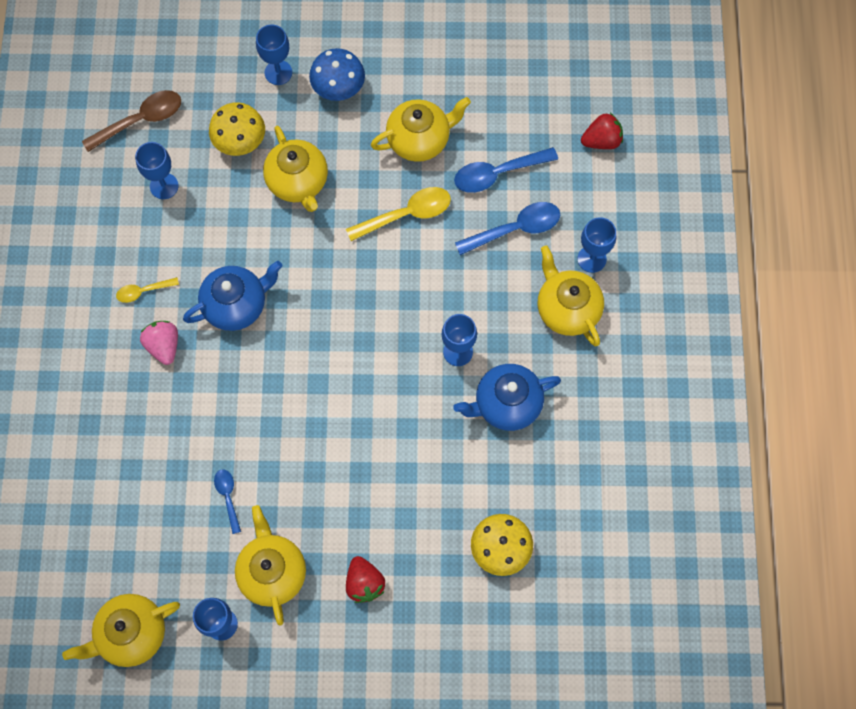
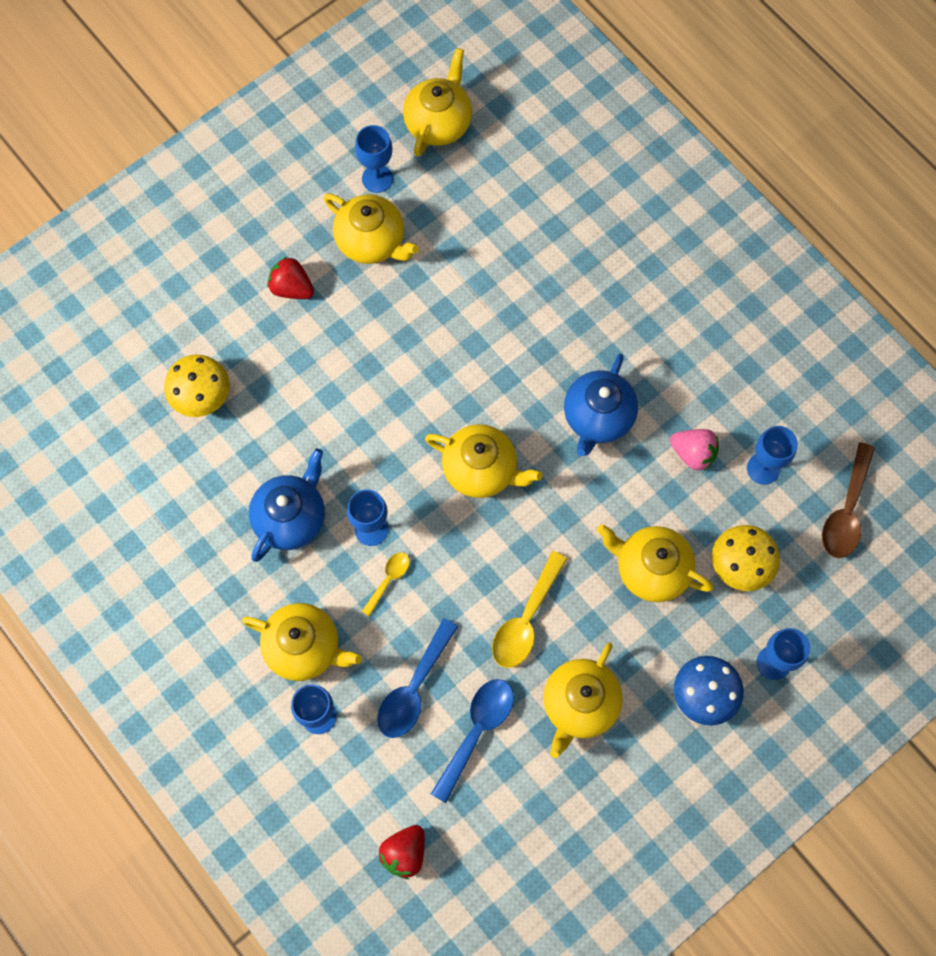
camera: 140 degrees right, 0 degrees up
yellow spoon [116,277,179,303] -> yellow spoon moved to [361,552,410,617]
pink strawberry [140,321,178,365] -> pink strawberry moved to [670,429,719,472]
blue spoon [214,470,241,534] -> none
none -> yellow teapot [425,424,542,498]

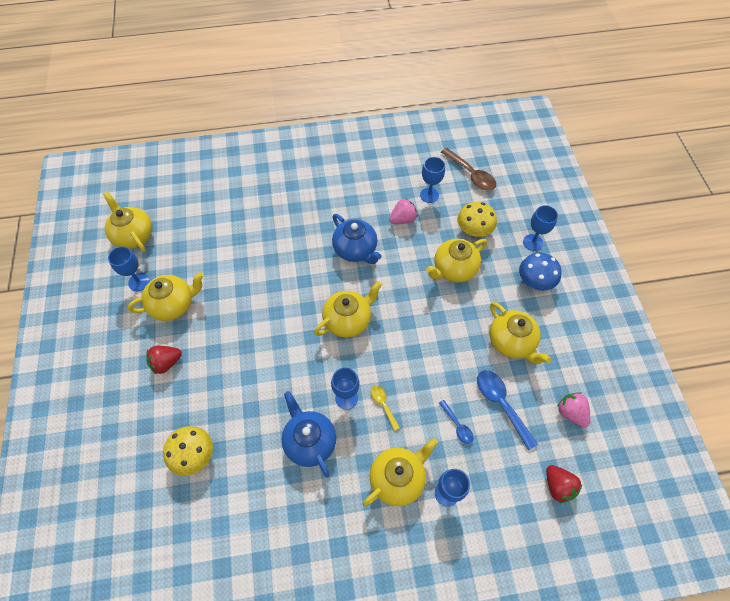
camera: 60 degrees left, 10 degrees down
blue spoon [377,618,458,738] -> blue spoon [439,400,473,444], size x0.56
yellow spoon [492,551,567,668] -> none
none -> pink strawberry [557,392,590,427]

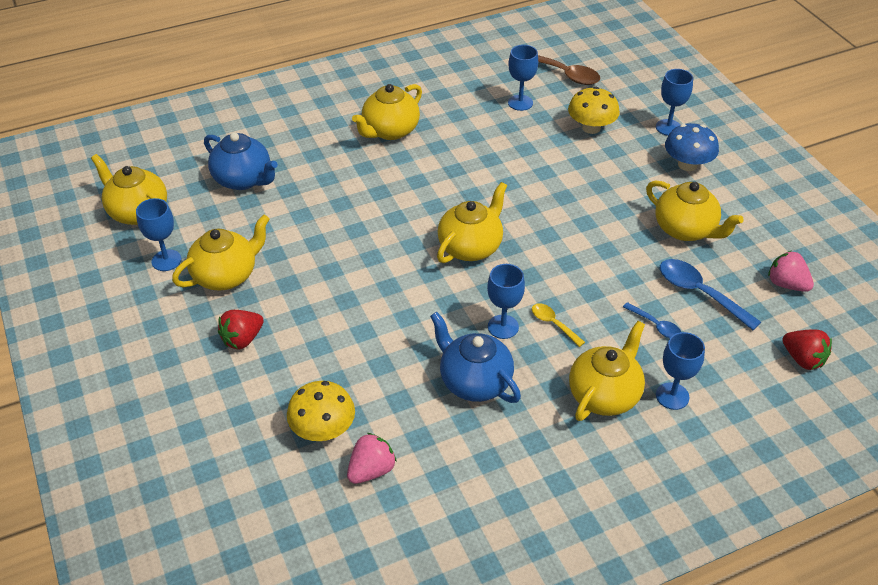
camera: 15 degrees left, 15 degrees down
blue teapot [332,214,382,264] -> blue teapot moved to [204,132,278,190]
pink strawberry [389,198,418,224] -> pink strawberry moved to [347,433,397,484]
yellow teapot [426,239,487,282] -> yellow teapot moved to [352,84,422,140]

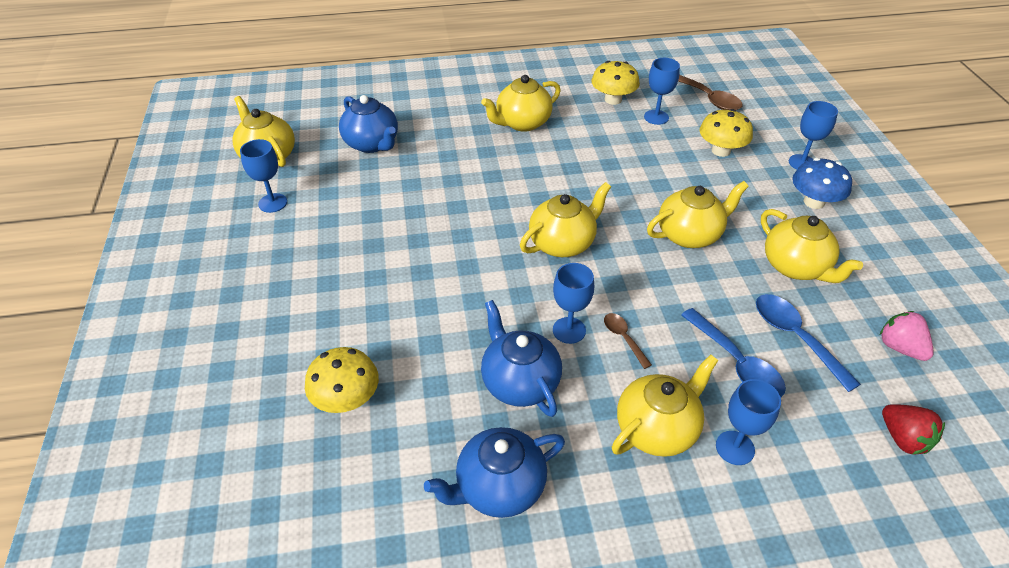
camera: 15 degrees right, 0 degrees up
yellow teapot [172,215,270,291] -> yellow teapot moved to [647,181,749,248]
red strawberry [218,310,264,349] -> none
pink strawberry [347,433,397,484] -> none
yellow spoon [532,303,585,347] -> brown spoon [604,313,652,369]
blue spoon [623,302,681,338] -> blue spoon [681,308,786,397], size x1.77
none -> blue teapot [424,427,565,518]
none -> yellow mushroom [591,61,640,105]

